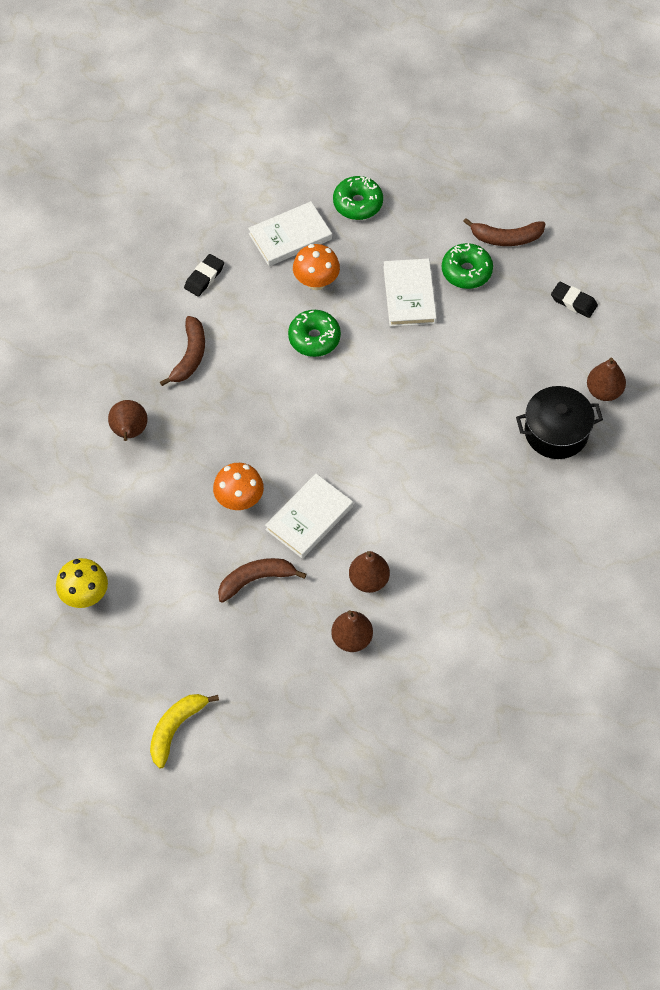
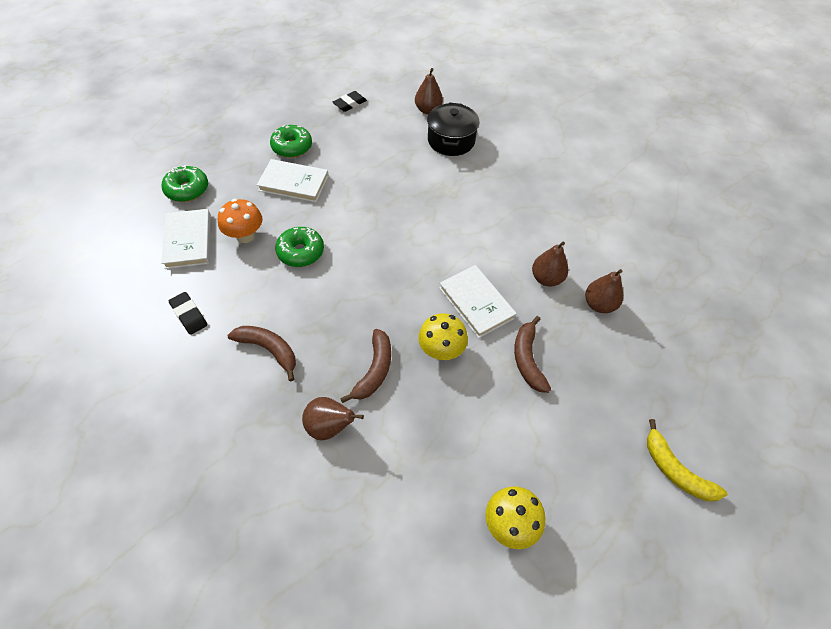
camera: 75 degrees left, 5 degrees down
orange mushroom [213,463,264,510] -> yellow mushroom [418,313,468,360]
brown banana [463,218,545,246] -> brown banana moved to [340,329,391,403]

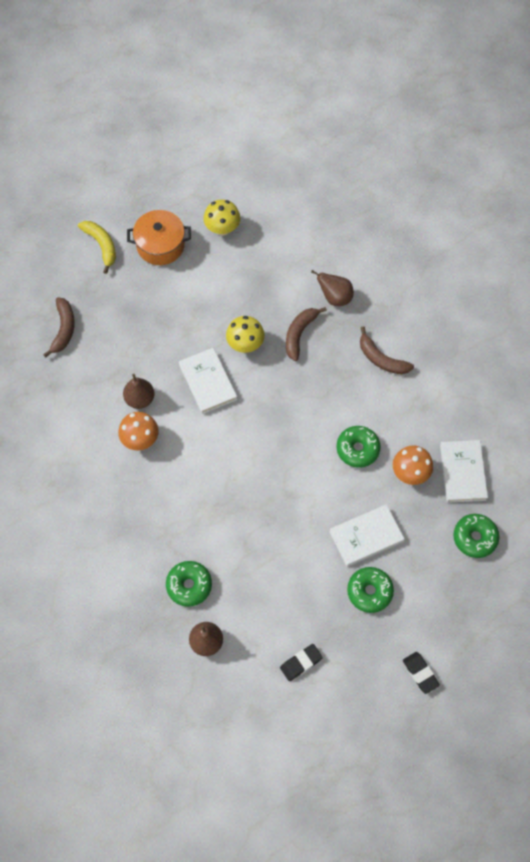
camera: 170 degrees left, 10 degrees up
black eraser [169,292,207,335] -> black eraser moved to [403,652,440,694]
white book [257,159,329,202] -> white book turned 45 degrees counterclockwise [329,504,405,567]
black pot [427,102,480,156] -> green donut [166,561,212,607]
brown banana [514,316,551,393] -> brown banana moved to [43,297,75,358]
brown pear [585,269,623,313] -> none
none -> orange mushroom [118,412,159,450]
none -> orange pot [127,210,191,265]

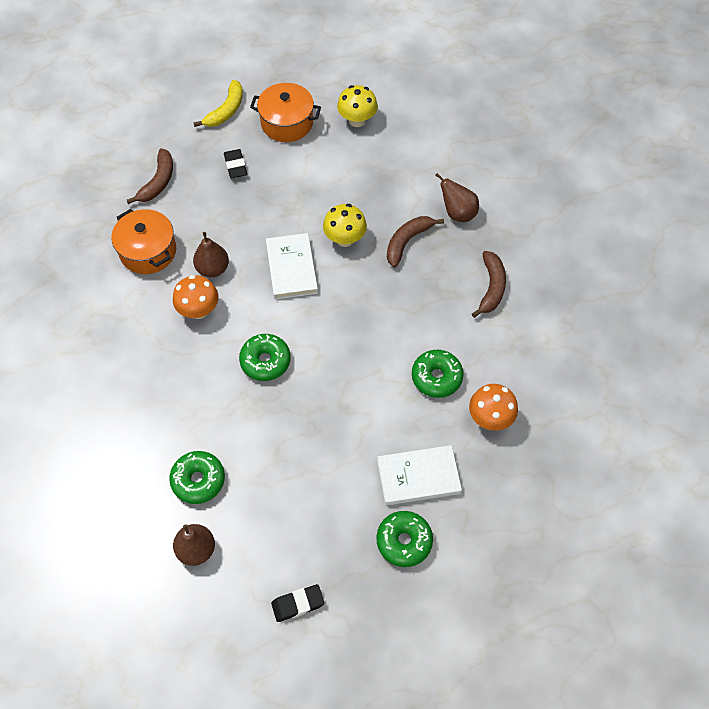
camera: 15 degrees right, 5 degrees down
yellow banana [78,221,116,274] -> yellow banana turned 45 degrees clockwise [193,80,243,127]
brown banana [360,326,414,374] -> brown banana turned 135 degrees counterclockwise [472,251,506,318]
black eraser [403,652,440,694] -> black eraser moved to [224,149,247,178]
white book [440,440,488,503] -> none
green donut [453,514,500,558] -> green donut moved to [239,334,291,381]
none -> orange pot [111,209,176,274]

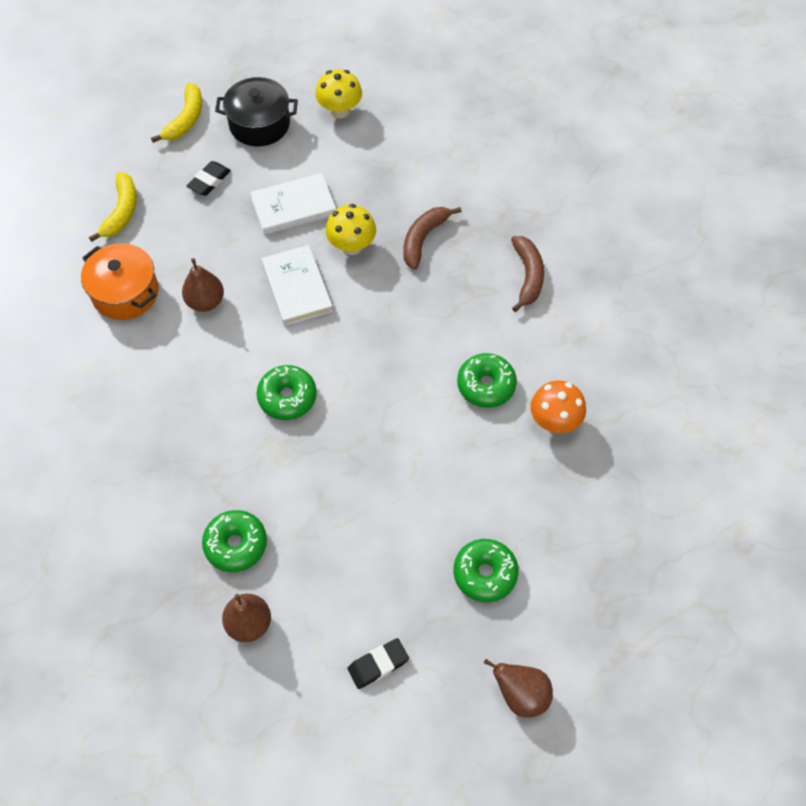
camera: 10 degrees left, 0 degrees up
brown banana [127,148,173,204] -> yellow banana [89,172,137,242]
orange mushroom [173,275,218,319] -> none
black eraser [224,149,247,178] -> black eraser turned 60 degrees clockwise [187,161,231,196]
orange pot [250,83,321,142] -> black pot [215,77,298,147]
white book [377,445,462,505] -> white book moved to [250,173,336,235]
brown pear [435,173,479,222] -> brown pear moved to [484,659,553,718]

